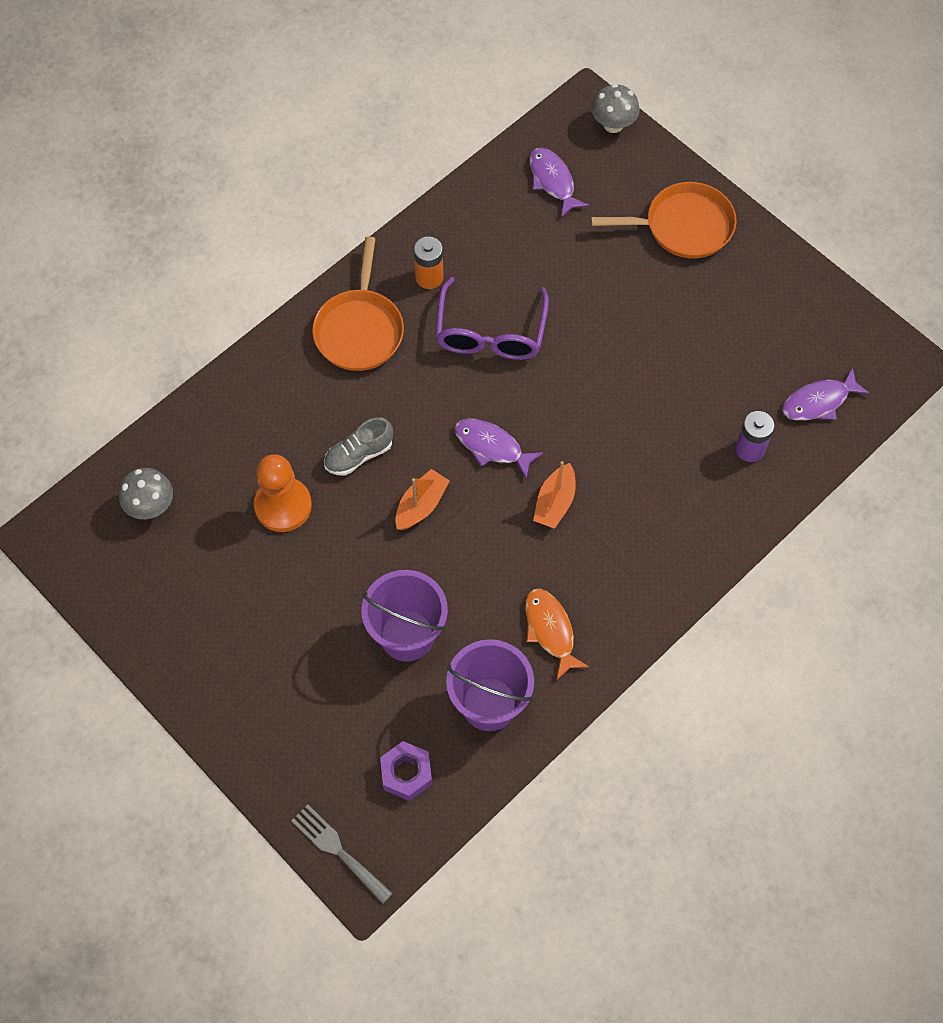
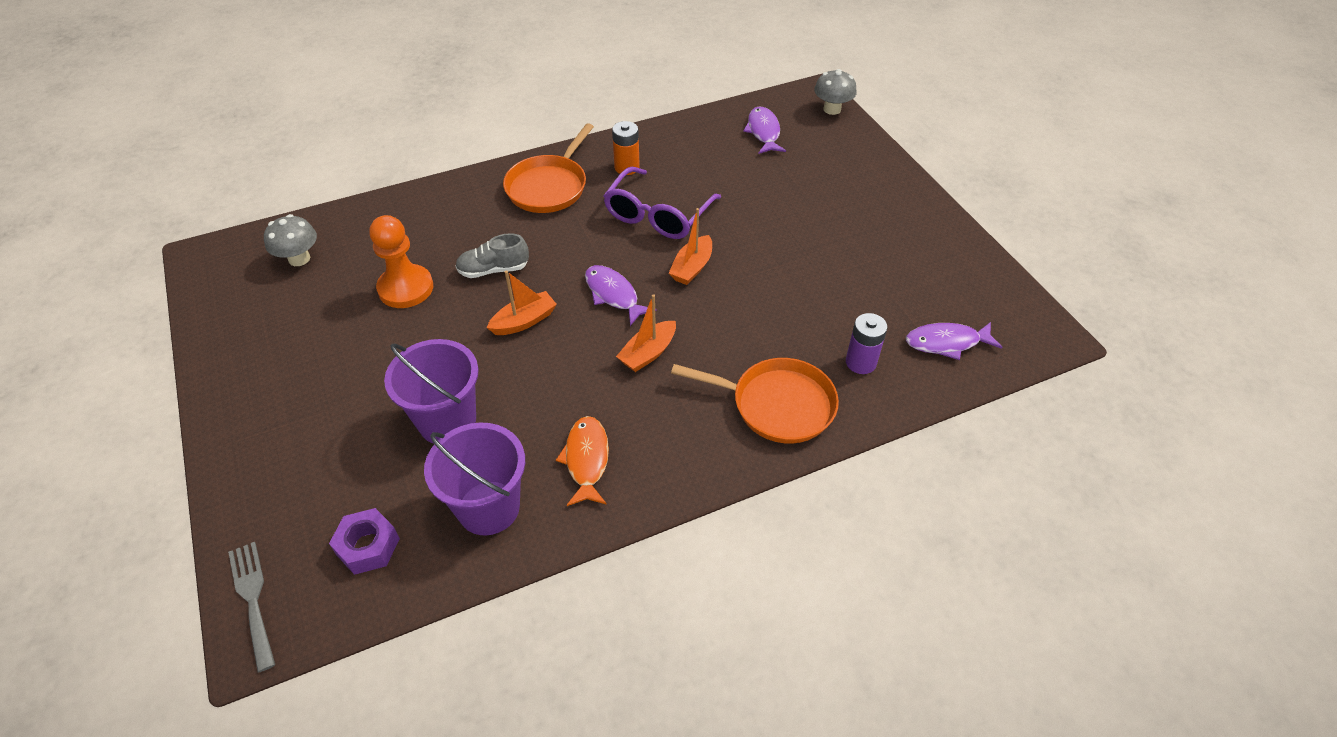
camera: 20 degrees right, 15 degrees down
orange pan [591,182,737,258] -> orange pan moved to [671,358,839,443]
none -> orange boat [669,208,712,285]

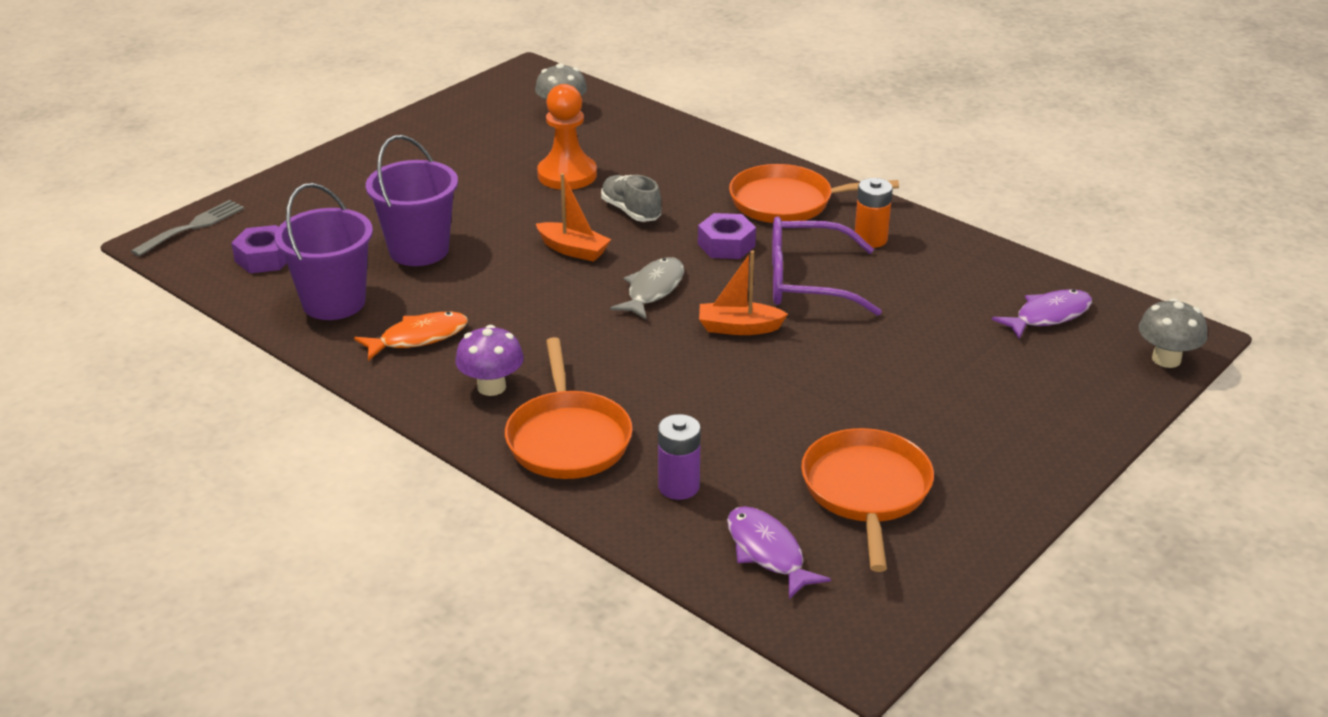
camera: 65 degrees right, 15 degrees down
purple fish [585,265,657,326] -> grey fish [610,257,684,320]
orange boat [616,294,676,372] -> none
none -> purple mushroom [455,325,524,396]
none -> purple nut [698,213,756,259]
none -> orange pan [801,428,934,572]

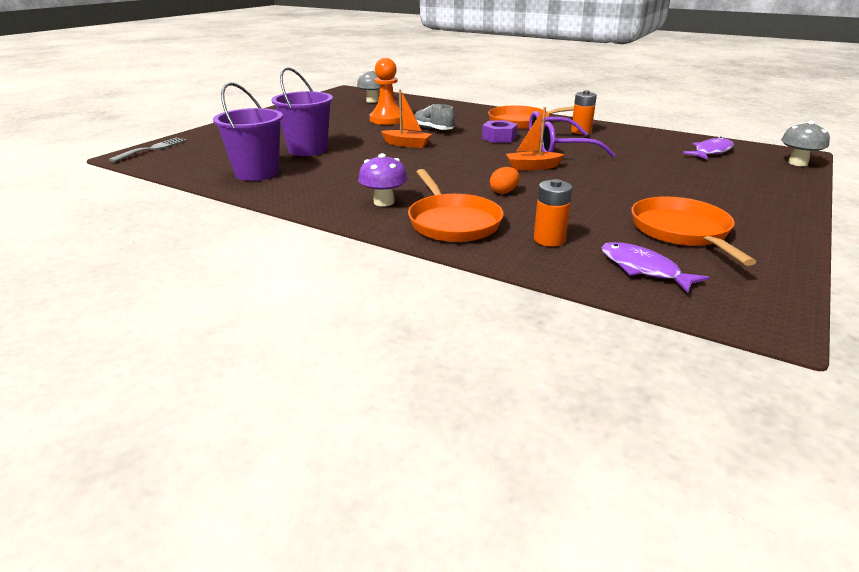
camera: 10 degrees left, 5 degrees down
purple nut [231,225,287,273] -> none
orange fish [354,312,468,361] -> none
grey fish [610,257,684,320] -> none
purple battery [658,414,701,500] -> orange battery [534,179,572,247]
none -> orange egg [490,167,520,194]

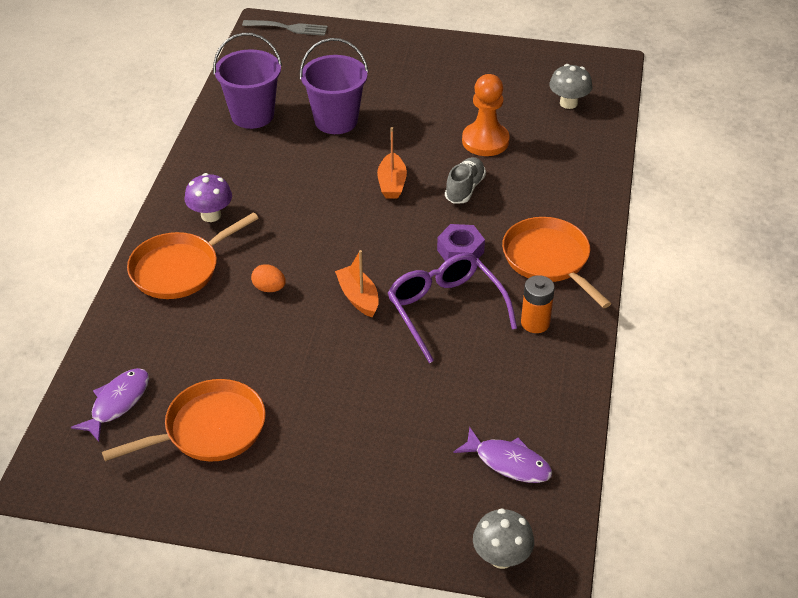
camera: 70 degrees right, 15 degrees up
orange battery [534,179,572,247] -> none

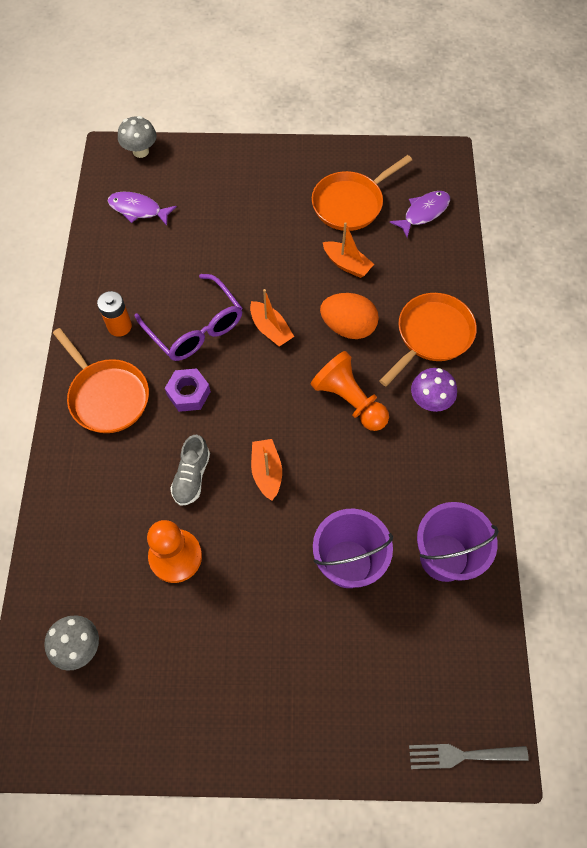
camera: 170 degrees right, 20 degrees up
purple fish [71,368,149,442] -> purple fish turned 150 degrees counterclockwise [389,191,450,238]
orange egg [251,264,286,292] -> orange egg [320,293,379,339], size x1.85
none -> orange pawn [311,351,389,431]
none -> orange boat [323,222,374,278]

